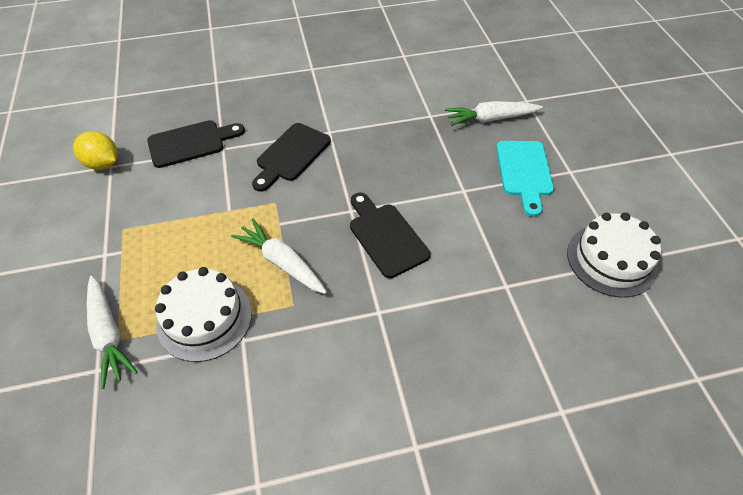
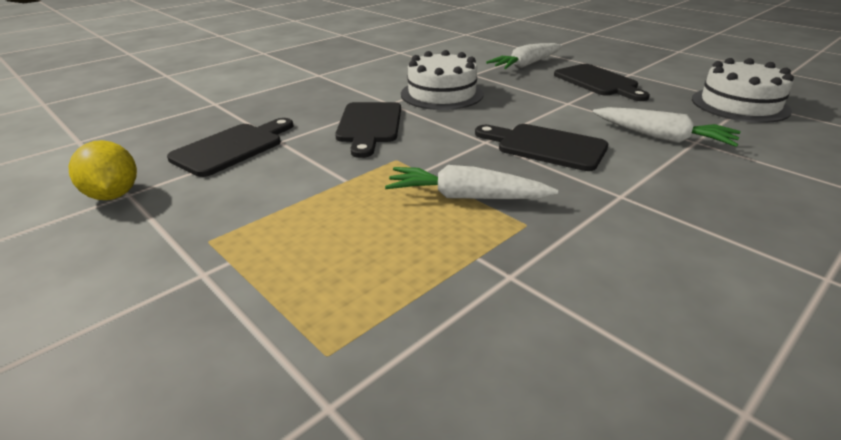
camera: 30 degrees left, 20 degrees down
yellow lemon [73,131,118,170] -> yellow lemon turned 60 degrees clockwise [69,140,137,200]
white carrot [87,276,138,389] -> white carrot moved to [593,107,741,147]
white cake [155,267,252,362] -> white cake moved to [401,50,484,110]
turquoise cutting board [496,141,554,217] -> black cutting board [554,64,650,101]

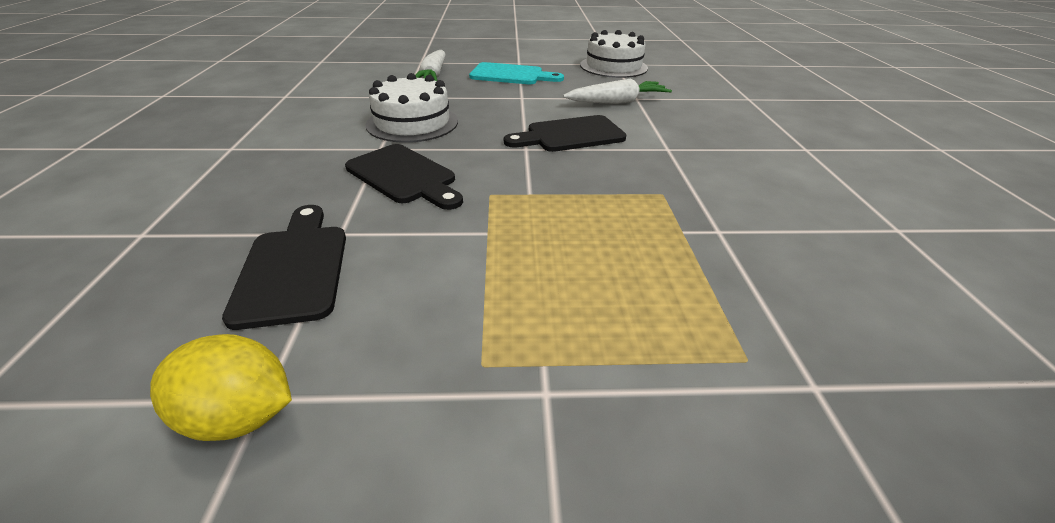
camera: 50 degrees left, 5 degrees up
white carrot [385,165,558,199] -> none
black cutting board [554,64,650,101] -> turquoise cutting board [469,62,564,84]

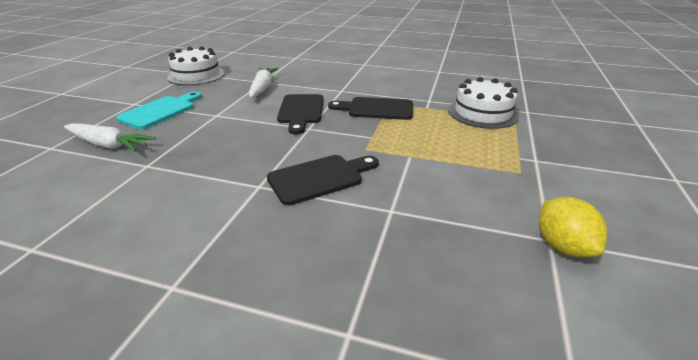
camera: 70 degrees left, 5 degrees down
yellow lemon [150,334,292,441] -> yellow lemon turned 45 degrees counterclockwise [539,197,607,257]
black cutting board [222,205,346,330] -> black cutting board moved to [328,97,413,120]
white cake [366,73,458,143] -> white cake moved to [448,77,519,129]

